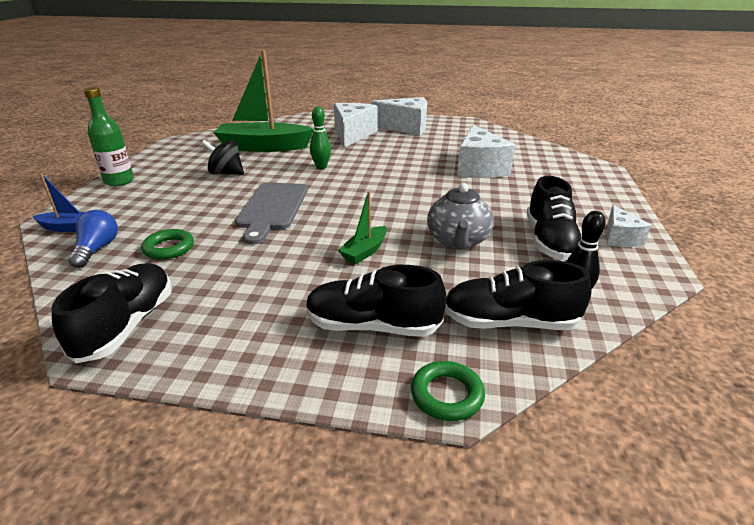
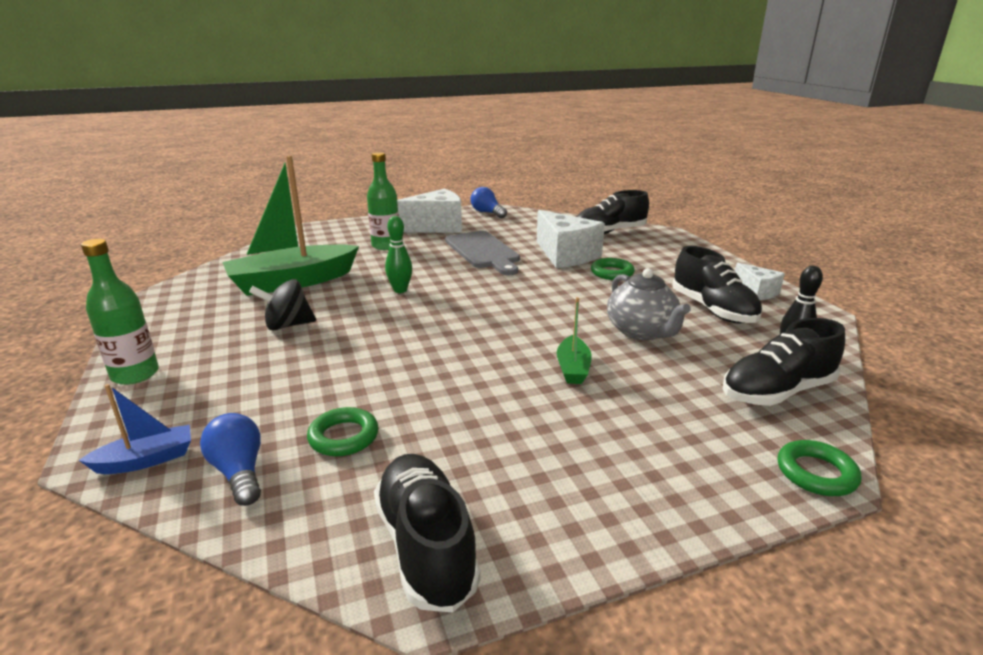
camera: 30 degrees left, 5 degrees down
grey cutting board [235,183,308,245] -> grey cutting board moved to [445,231,520,275]
black shoe [306,265,447,337] -> black shoe moved to [576,190,649,234]
white cheese [334,103,377,148] -> green bottle [367,152,399,250]
none -> blue light bulb [471,187,507,218]
none -> green ring [591,258,635,280]

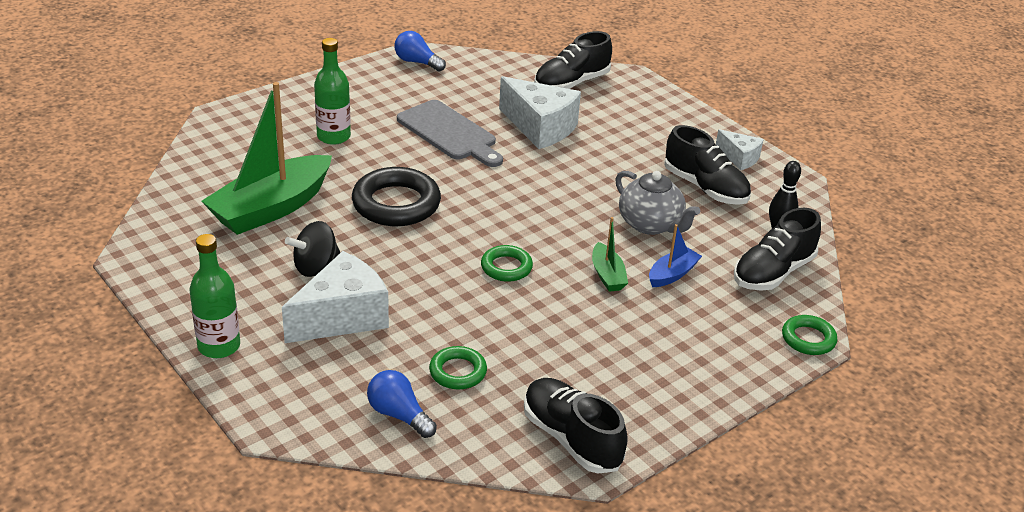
camera: 20 degrees left, 10 degrees up
blue boat [79,384,191,474] -> blue boat moved to [649,224,702,287]
green bowling pin [385,216,412,293] -> black ring [352,167,441,226]
white cheese [397,189,462,233] -> white cheese moved to [282,251,389,343]
green ring [591,258,635,280] -> green ring moved to [481,245,533,282]

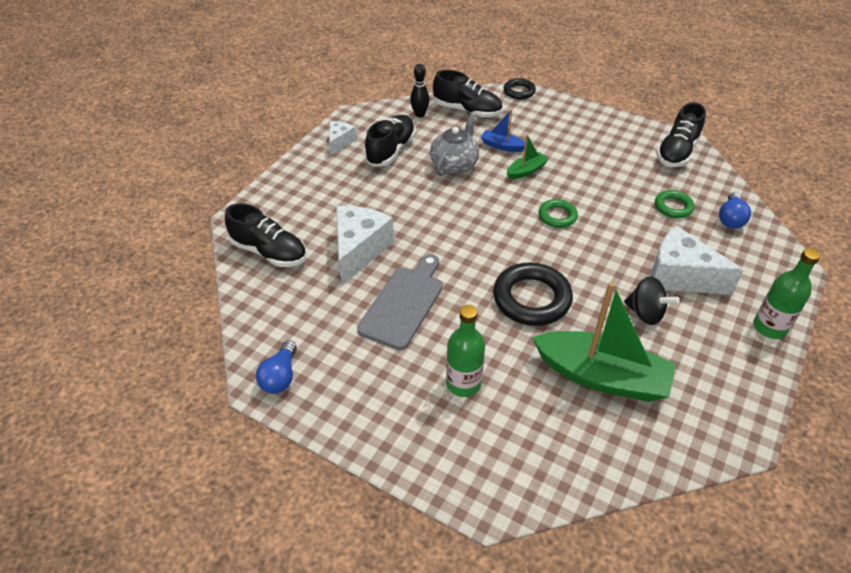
camera: 110 degrees left, 10 degrees up
green ring [782,315,837,355] -> black ring [504,78,536,99]

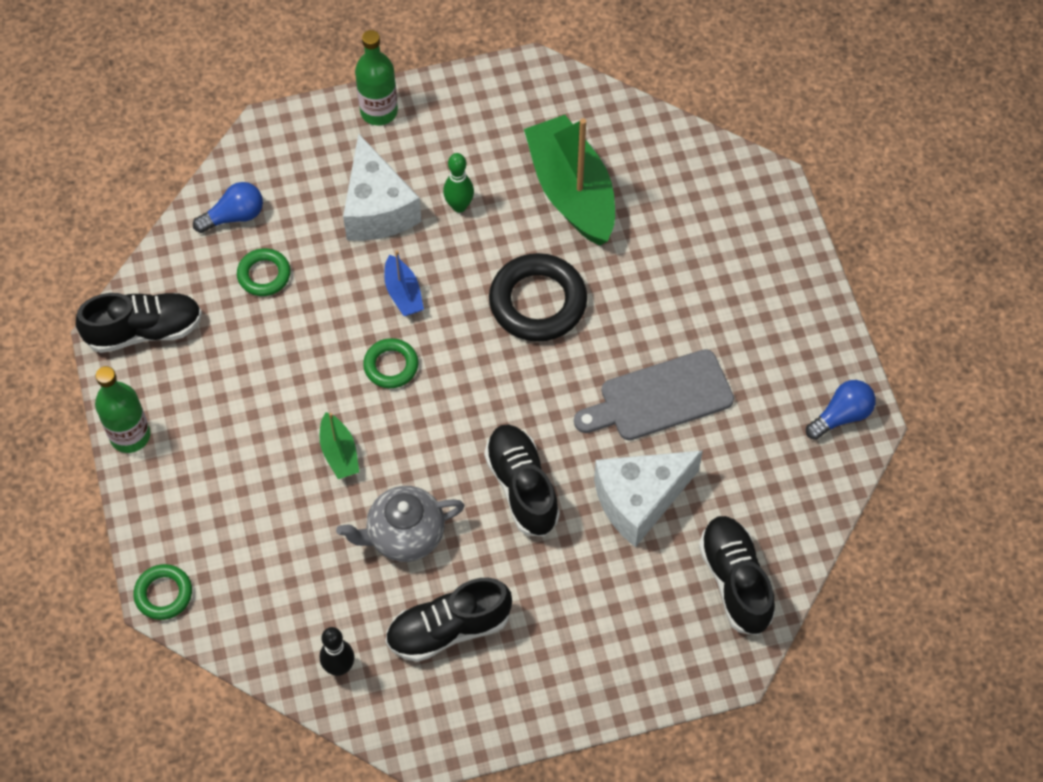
camera: 135 degrees left, 15 degrees up
white cheese [329,121,357,155] -> none
black shoe [433,70,502,117] -> black shoe moved to [484,424,560,537]
green bottle [446,305,485,397] -> green bottle moved to [95,366,151,453]
blue boat [481,109,525,152] -> blue boat moved to [384,250,424,316]
black ring [504,78,536,99] -> green ring [133,564,192,620]
green boat [507,134,549,179] -> green boat turned 120 degrees counterclockwise [320,412,359,479]
black spinning top [624,276,679,325] -> green bowling pin [443,153,474,213]

